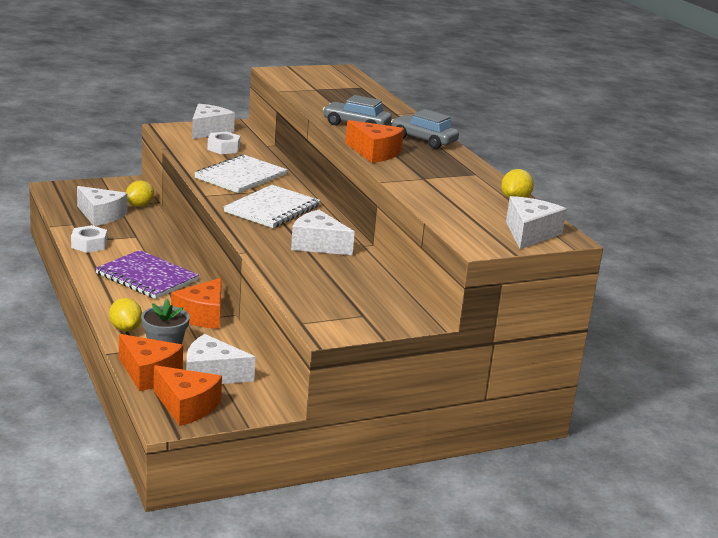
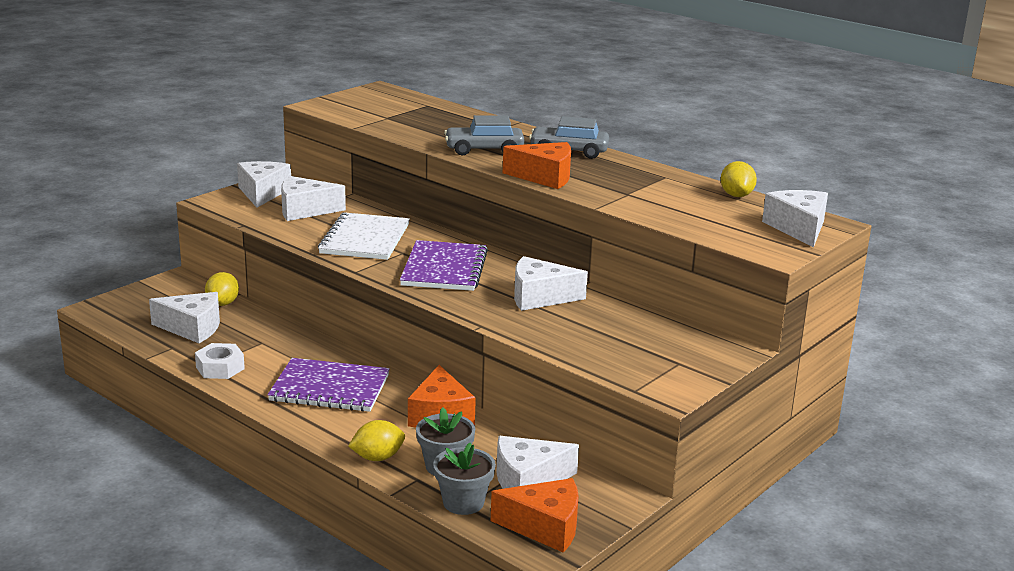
camera: 25 degrees left, 0 degrees up
yellow lemon [109,298,142,331] -> yellow lemon turned 60 degrees counterclockwise [348,420,405,461]
orange cheese [119,334,183,391] -> grey flower pot [433,443,496,515]
white nut [207,132,240,154] -> white cheese [281,176,346,221]
white notebook [223,185,320,228] -> purple notebook [400,240,488,291]

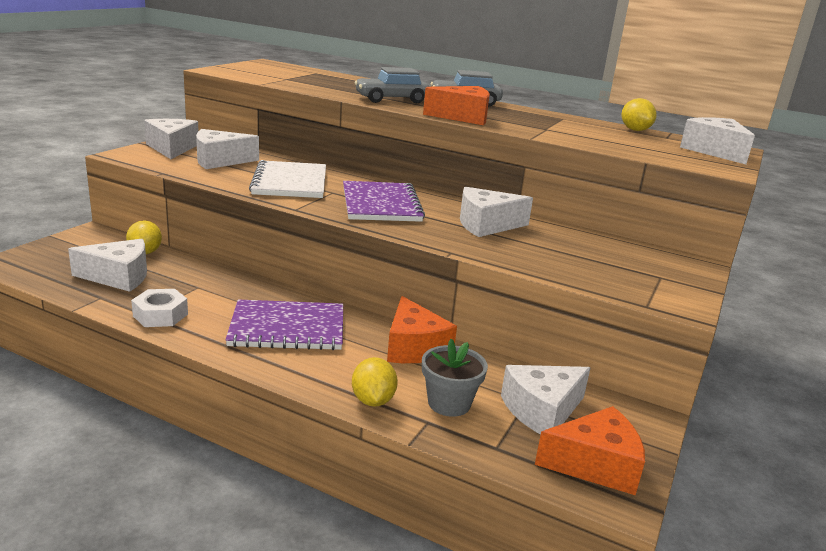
camera: 15 degrees left, 0 degrees up
yellow lemon [348,420,405,461] -> yellow lemon turned 60 degrees counterclockwise [352,357,398,407]
grey flower pot [433,443,496,515] -> none

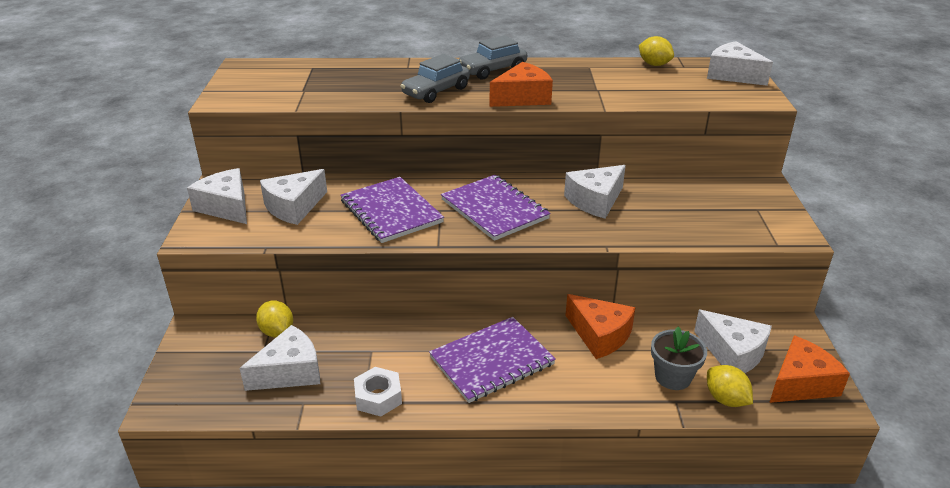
camera: 25 degrees left, 10 degrees up
white notebook [249,160,326,198] -> purple notebook [340,177,444,243]
yellow lemon [352,357,398,407] -> yellow lemon moved to [707,365,753,407]
white cheese [501,365,590,434] -> white cheese turned 75 degrees counterclockwise [694,310,772,373]

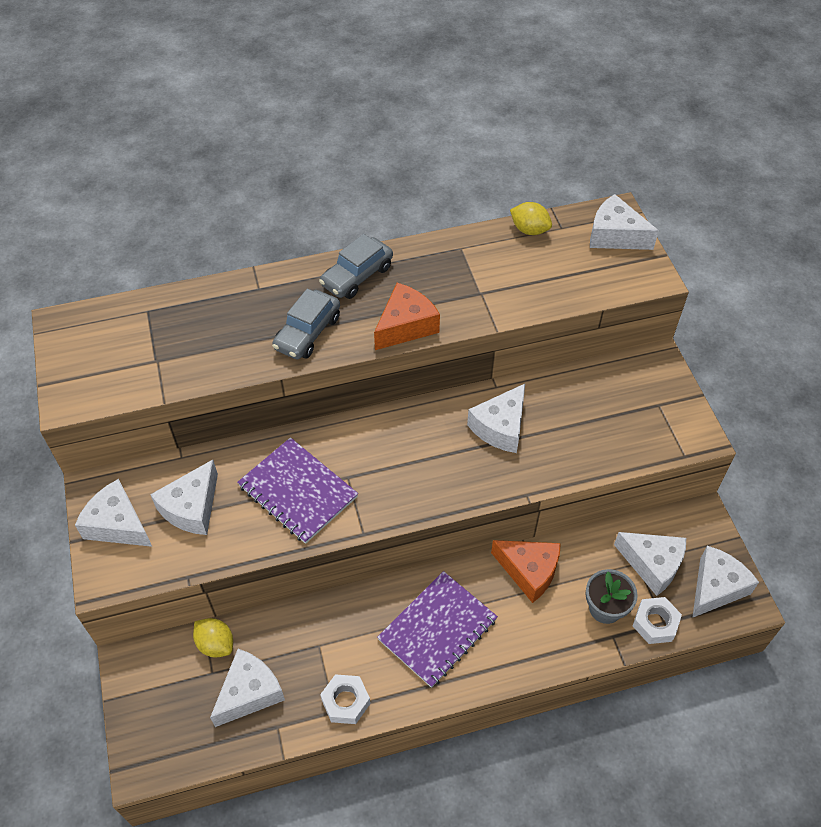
camera: 15 degrees left, 20 degrees up
purple notebook [441,175,551,241] -> none
yellow lemon [707,365,753,407] -> white nut [633,597,682,644]
orange cheese [769,335,850,403] -> white cheese [692,546,759,618]

